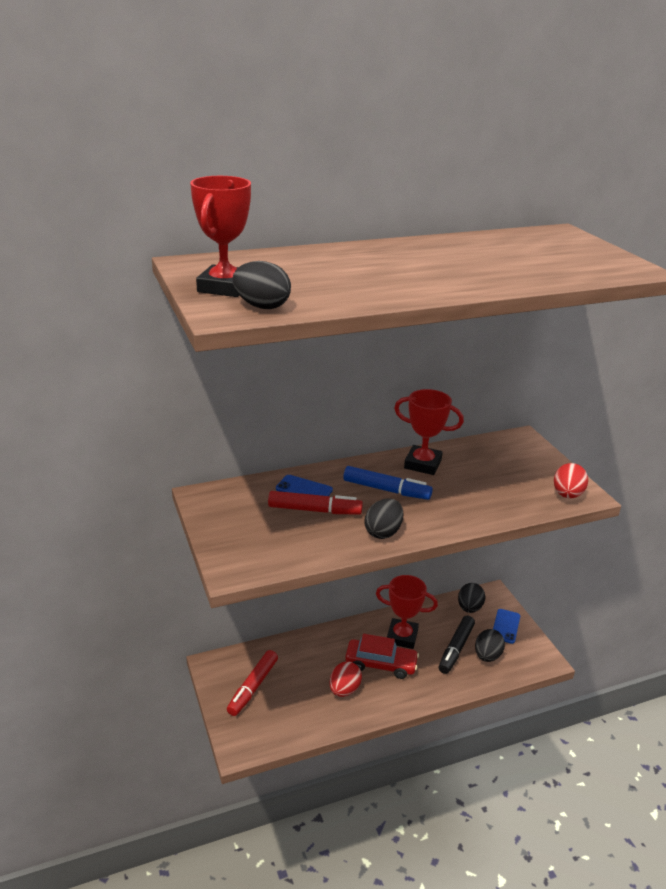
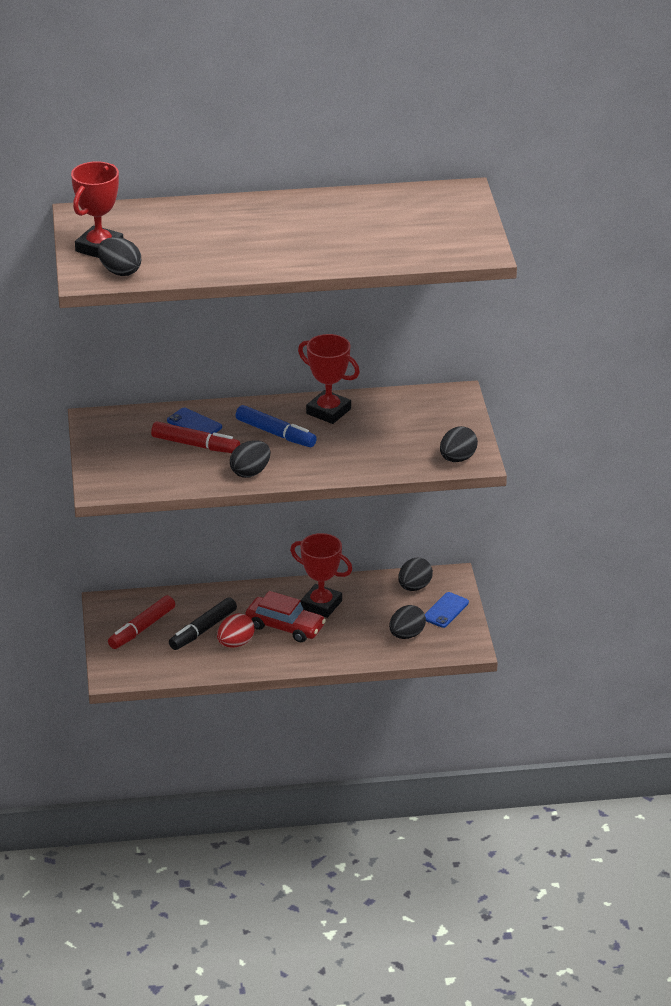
camera: 15 degrees right, 5 degrees up
black marker [438,615,475,674] -> black marker moved to [169,597,237,650]
red egg [554,463,588,498] -> black egg [440,426,478,462]

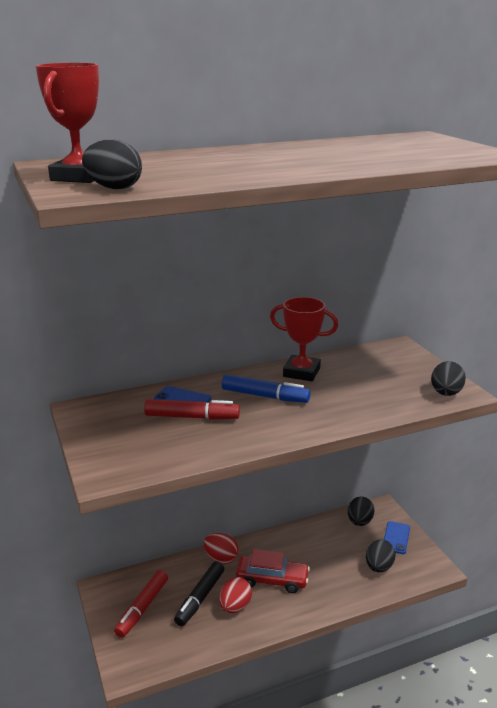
camera: 15 degrees left, 10 degrees down
black egg [230,440,270,478] -> none
red trophy [290,533,352,618] -> none
none -> red egg [204,533,239,564]

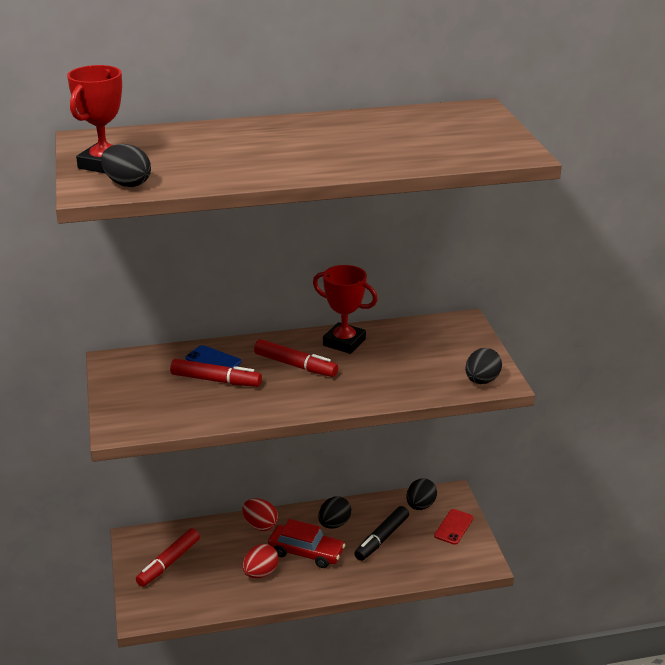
camera: 10 degrees right, 5 degrees up
black marker [174,561,224,626] -> black marker moved to [354,506,409,561]
blue marker [222,374,310,403] -> red marker [254,339,338,377]
black egg [366,539,395,572] -> black egg moved to [318,496,351,529]
blue phone [384,521,410,554] -> red phone [434,509,474,545]

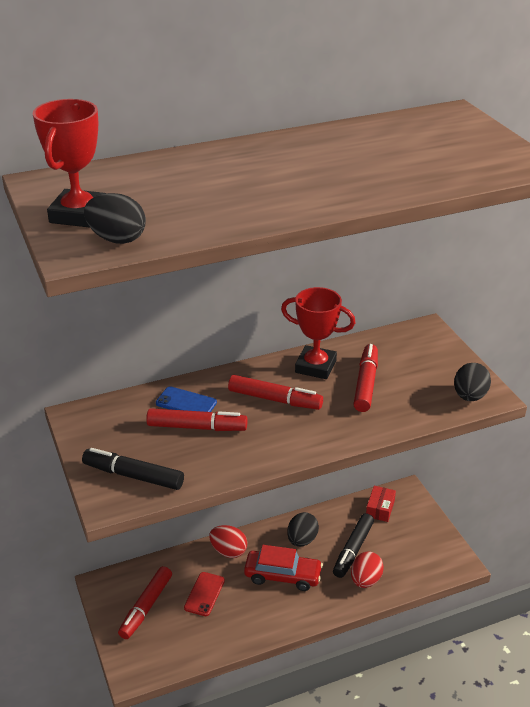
camera: 10 degrees left, 5 degrees up
red egg [243,544,279,578] -> red egg moved to [351,551,384,588]
black egg [406,478,437,510] -> red box [366,486,396,522]
red phone [434,509,474,545] -> red phone moved to [184,572,225,616]
none -> black marker [82,448,184,490]
none -> red marker [354,344,378,412]

